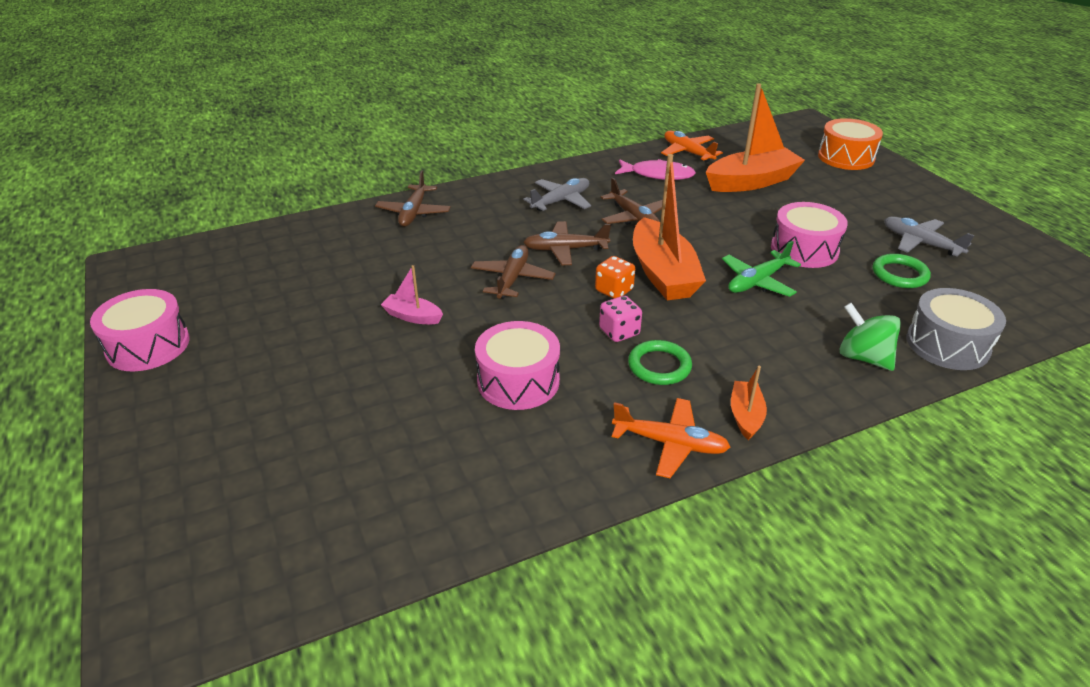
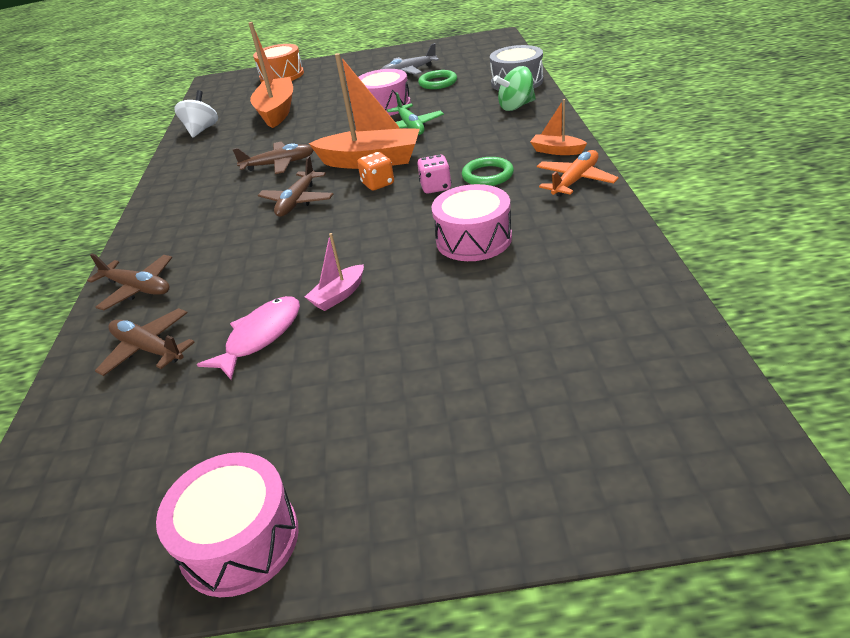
camera: 65 degrees left, 0 degrees up
brown plane [471,245,555,299] -> brown plane moved to [95,308,195,376]
grey plane [523,178,591,211] -> none
pink fish [615,159,696,180] -> pink fish moved to [197,296,300,380]
orange plane [661,131,723,162] -> white spinning top [174,90,218,137]

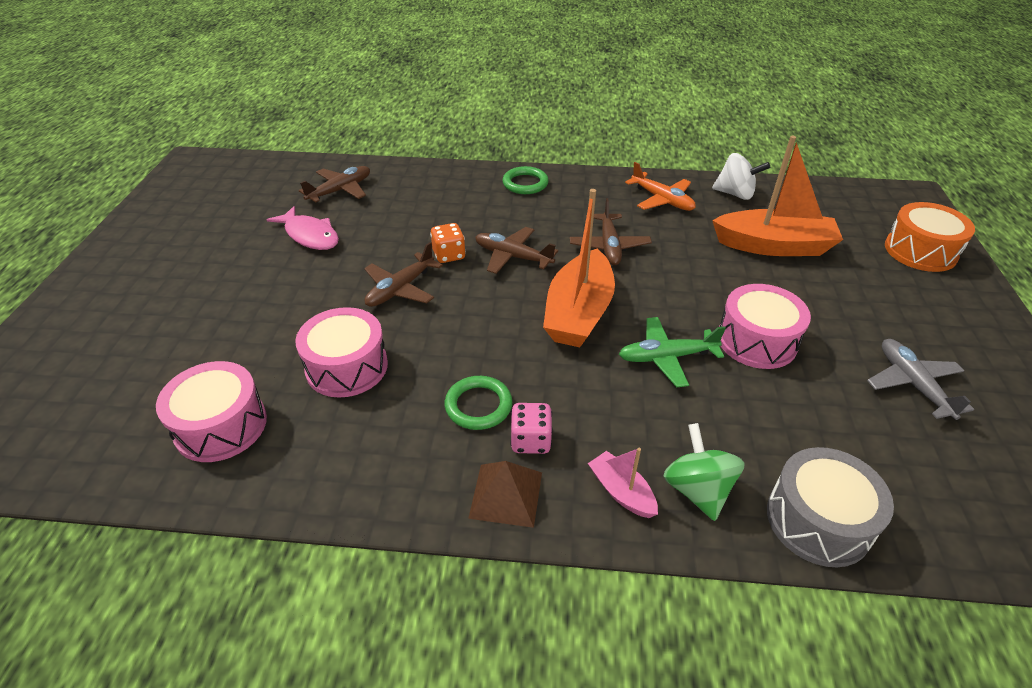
camera: 95 degrees right, 5 degrees up
brown plane [87,253,172,310] -> brown plane moved to [364,242,443,307]
pink drum [156,452,299,597] -> pink drum moved to [156,361,267,462]
pink boat [305,233,364,311] -> pink boat moved to [588,448,658,518]
orange dice [357,152,394,190] -> orange dice moved to [430,223,466,263]
pink dice [417,155,452,194] -> pink dice moved to [510,403,553,454]
green ring [418,70,457,89] -> green ring moved to [503,166,549,194]
orange boat [530,99,587,155] -> brown pyramid [468,461,542,528]
orange plane [537,150,619,197] -> orange plane moved to [625,162,696,211]

